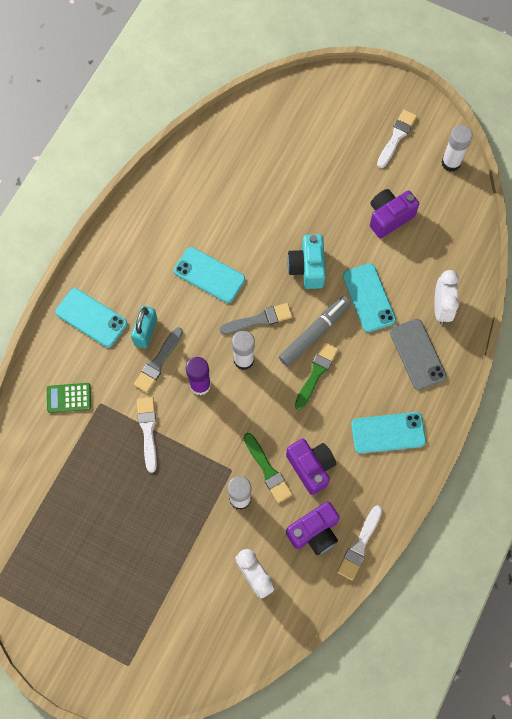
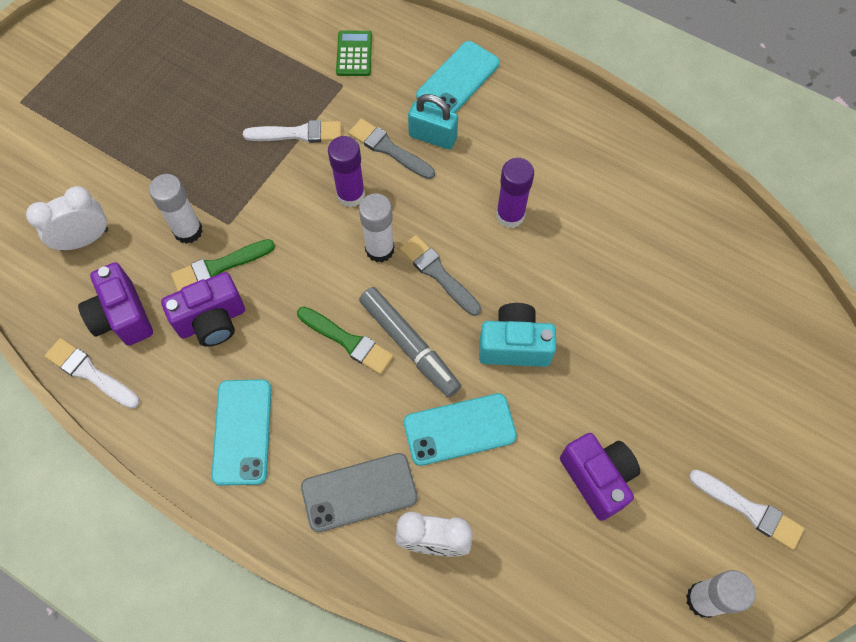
camera: 95 degrees right, 5 degrees down
turquoise phone [174,247,245,303] -> purple glue stick [496,158,534,228]
grey brush [219,303,292,334] -> grey brush turned 150 degrees clockwise [400,235,481,316]

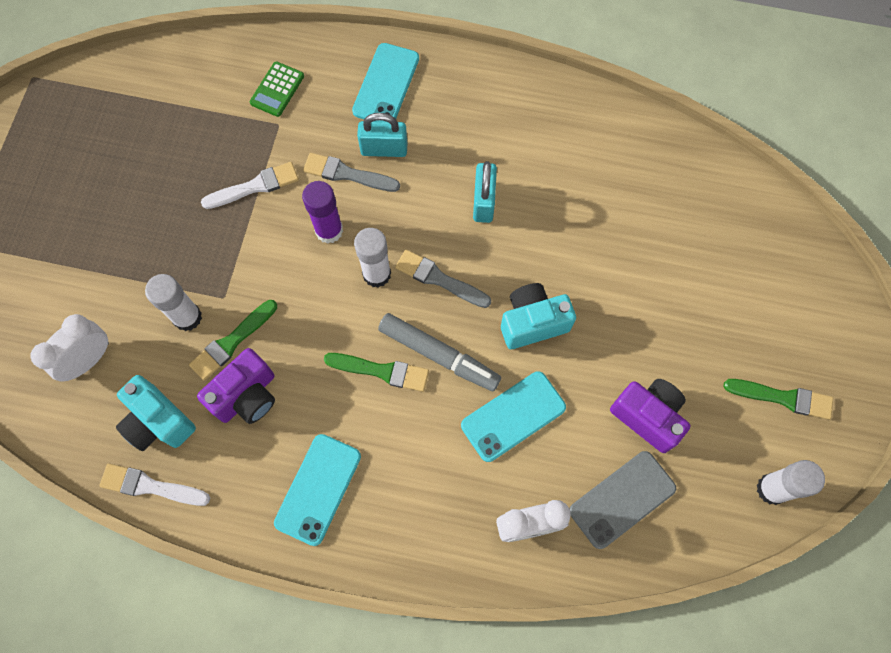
camera: 20 degrees left, 5 degrees up
purple camera [78,262,153,346] -> turquoise camera [116,375,196,451]
turquoise phone [211,379,271,486] -> turquoise phone turned 45 degrees clockwise [274,434,361,546]
grey phone [301,453,418,532] -> grey phone moved to [569,451,676,549]
green calculator [336,31,372,76] -> green calculator turned 135 degrees counterclockwise [250,61,304,117]
purple glue stick [496,158,534,228] -> turquoise padlock [473,161,497,223]
white brush [689,470,804,550] -> green brush [723,379,833,420]

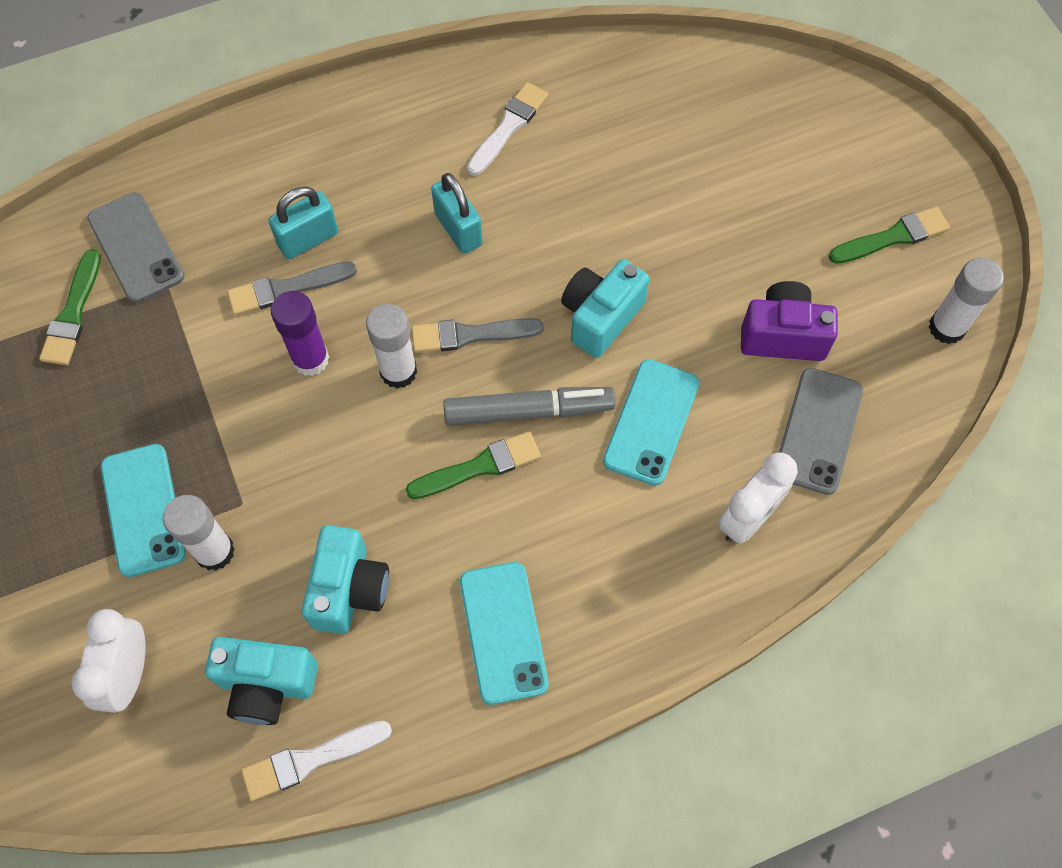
camera: 35 degrees left, 5 degrees down
green brush [189,300,277,381] -> green brush moved to [39,249,101,365]
purple camera [197,348,275,424] -> turquoise camera [302,525,389,634]
white brush [201,162,299,209] -> white brush moved to [467,82,548,176]
green calculator [250,61,304,117] -> grey phone [87,192,185,303]
turquoise phone [352,43,419,122] -> turquoise phone moved to [101,444,186,577]

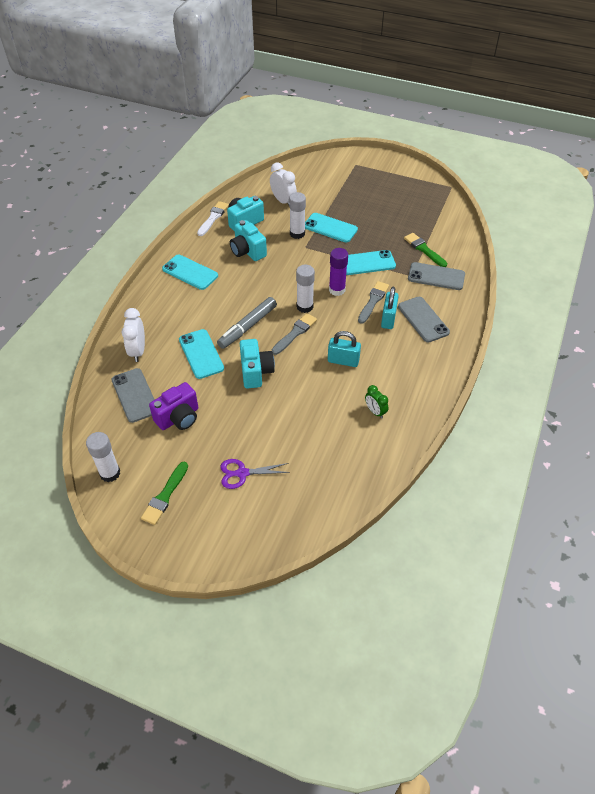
camera: 135 degrees right, 15 degrees down
green brush [406,431,541,499] -> none
white brush [467,82,548,176] -> green clock [365,385,389,419]
none -> purple scissors [220,459,290,489]
none -> turquoise phone [346,250,396,275]
none -> grey phone [398,297,450,342]

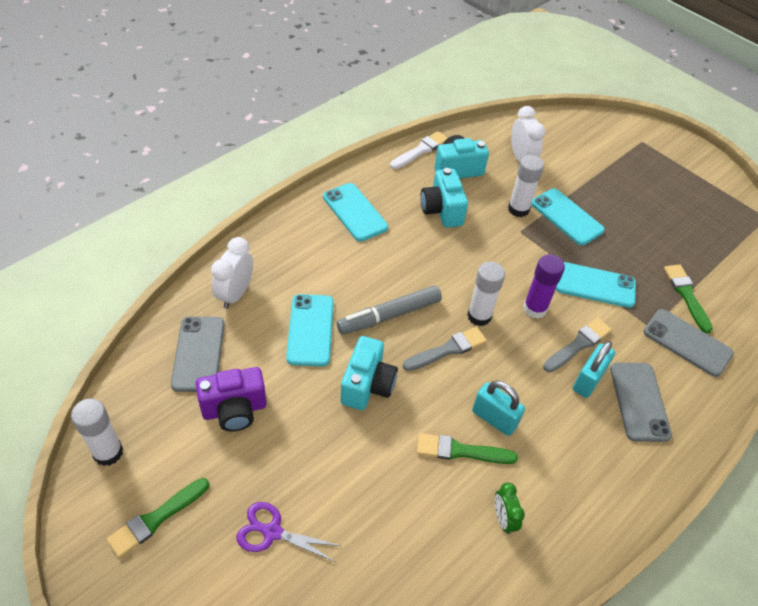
camera: 20 degrees right, 0 degrees up
none -> green brush [417,433,518,464]

